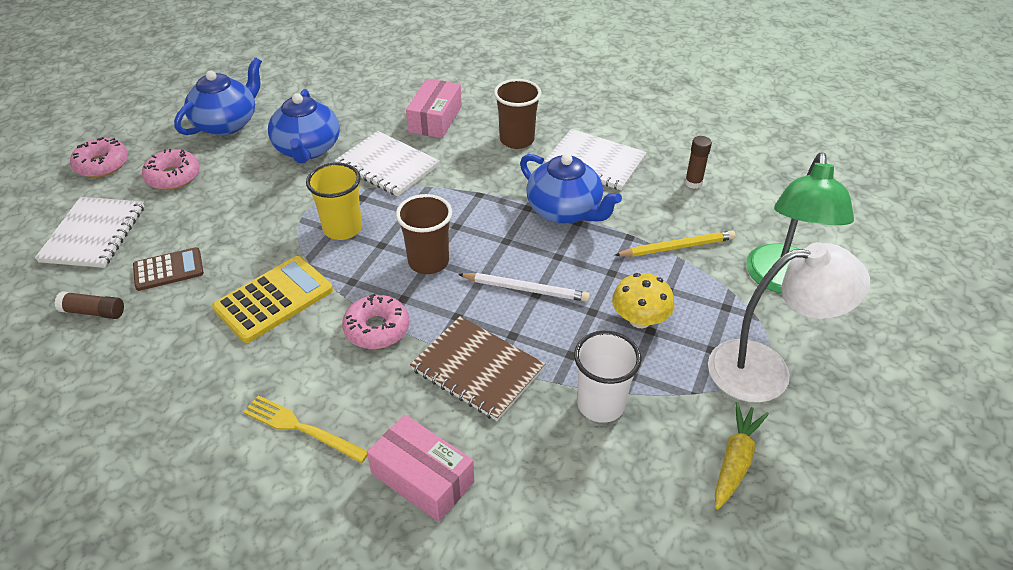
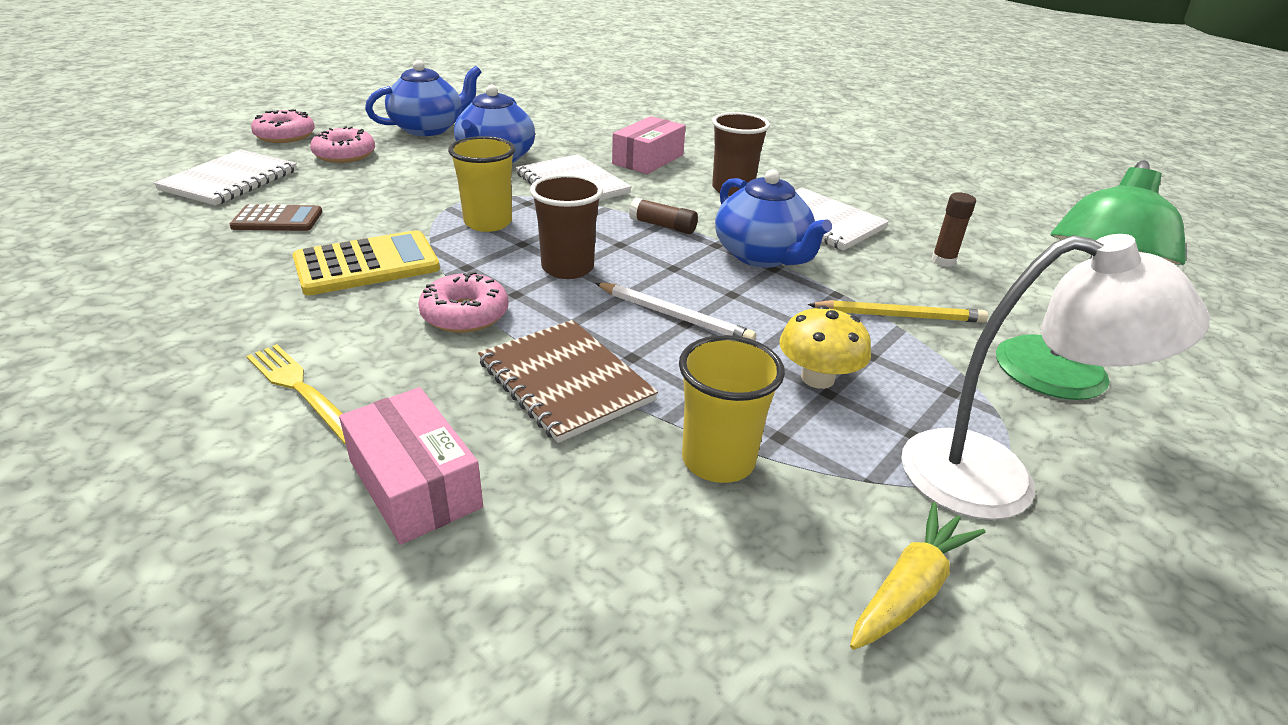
camera: 15 degrees right, 10 degrees down
brown glue stick [55,291,124,319] -> brown glue stick moved to [629,198,698,234]
white cup [574,331,642,423] -> yellow cup [679,335,785,483]

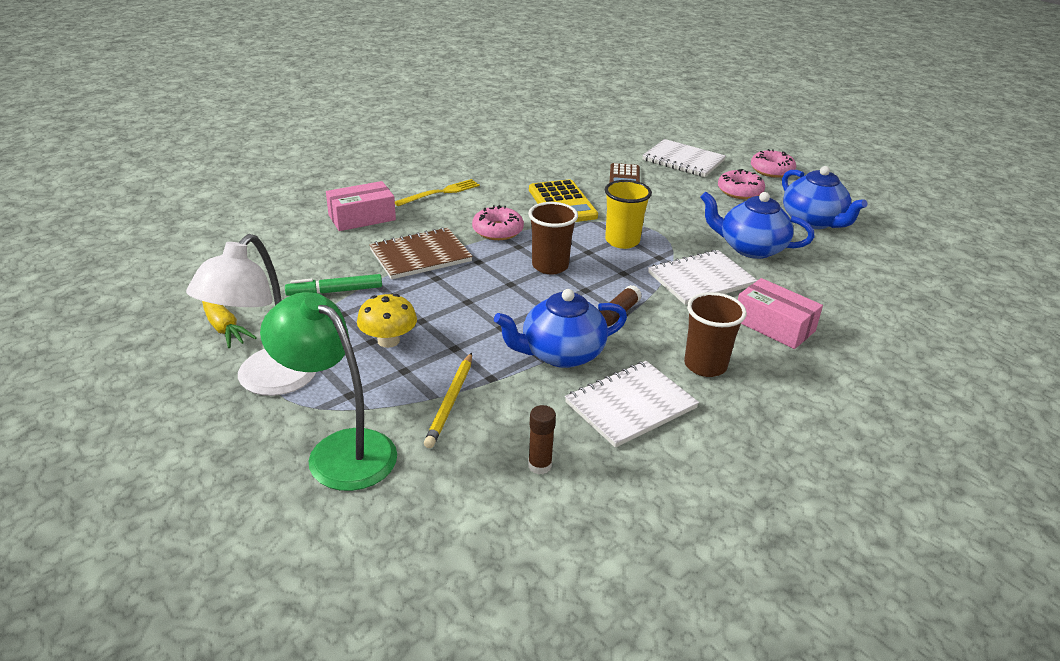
camera: 100 degrees right, 0 degrees up
white pencil [595,283,756,341] -> none
yellow cup [679,335,785,483] -> green marker [285,274,382,296]

